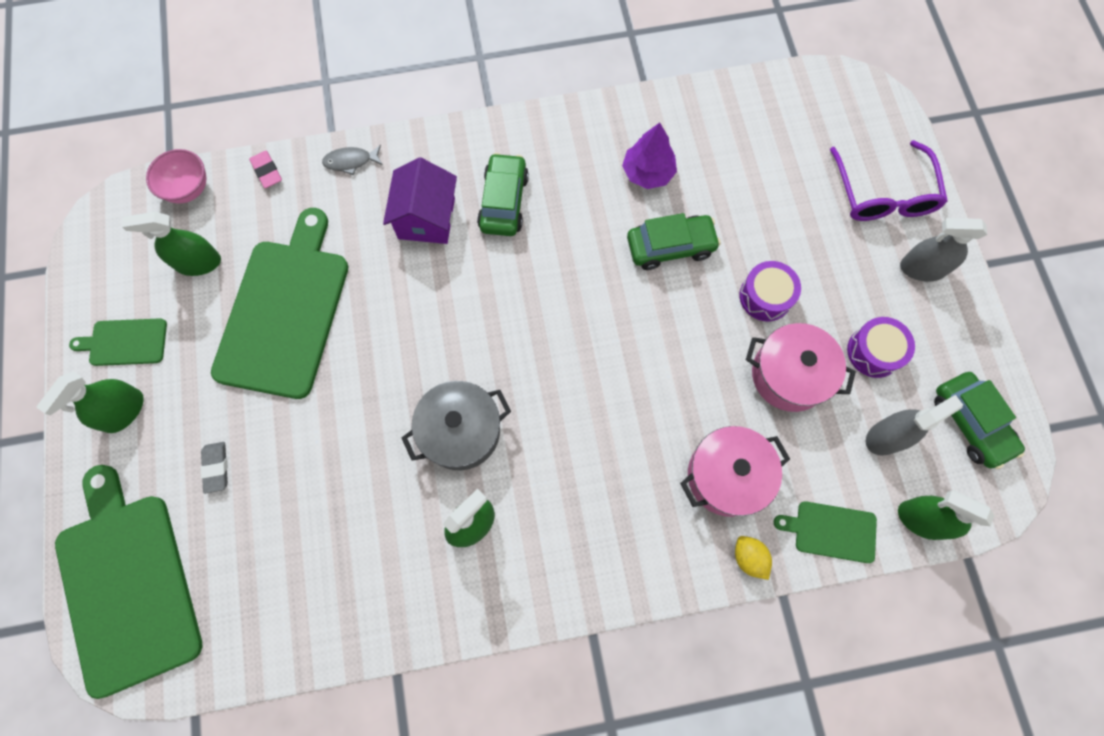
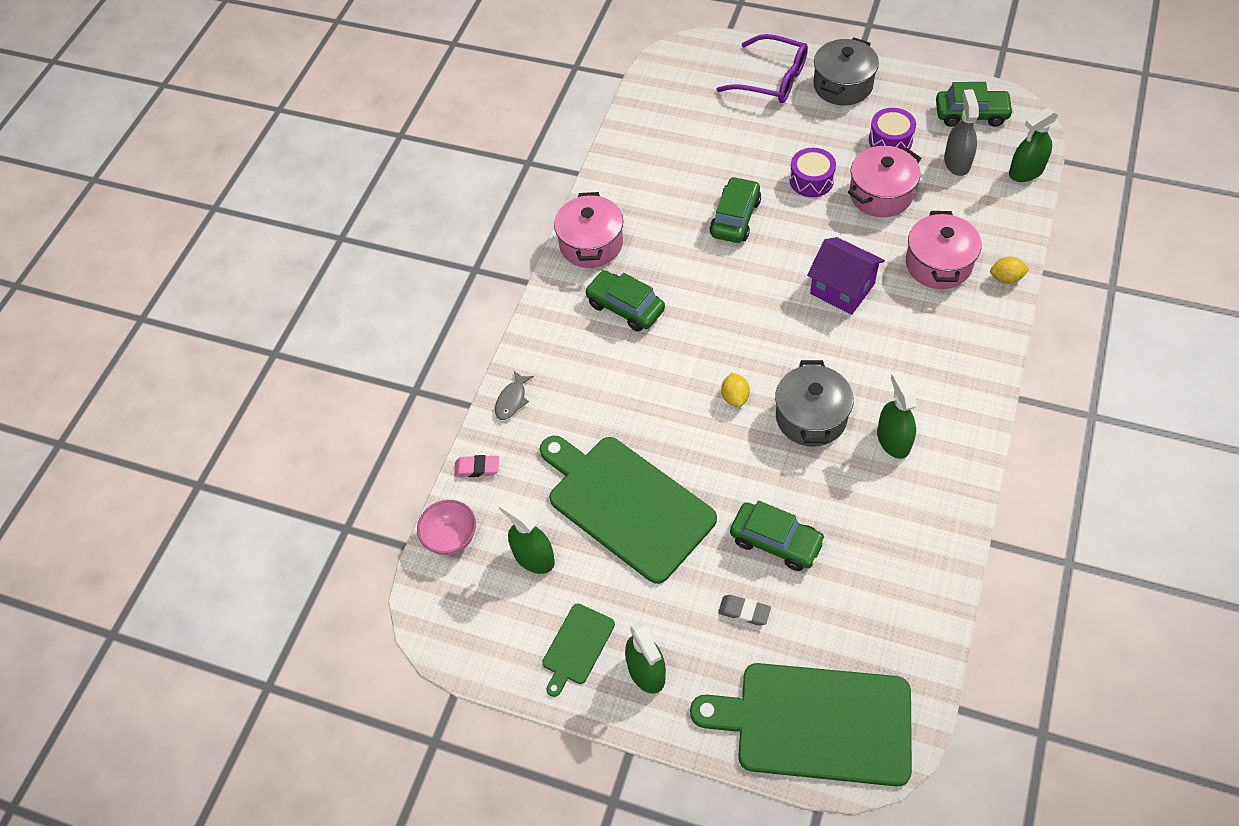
camera: 55 degrees left, 15 degrees down
green spray bottle [122,212,221,276] -> green spray bottle turned 105 degrees clockwise [498,499,555,574]
purple house [383,157,457,244] -> purple house moved to [807,237,885,315]
purple tree [622,123,677,189] -> none
green cutting board [774,501,877,563] -> none
grey spray bottle [900,218,987,282] -> grey pot [813,37,879,105]
none -> pink pot [554,192,623,268]
none -> yellow lemon [721,373,750,407]
none -> green car [730,501,826,571]

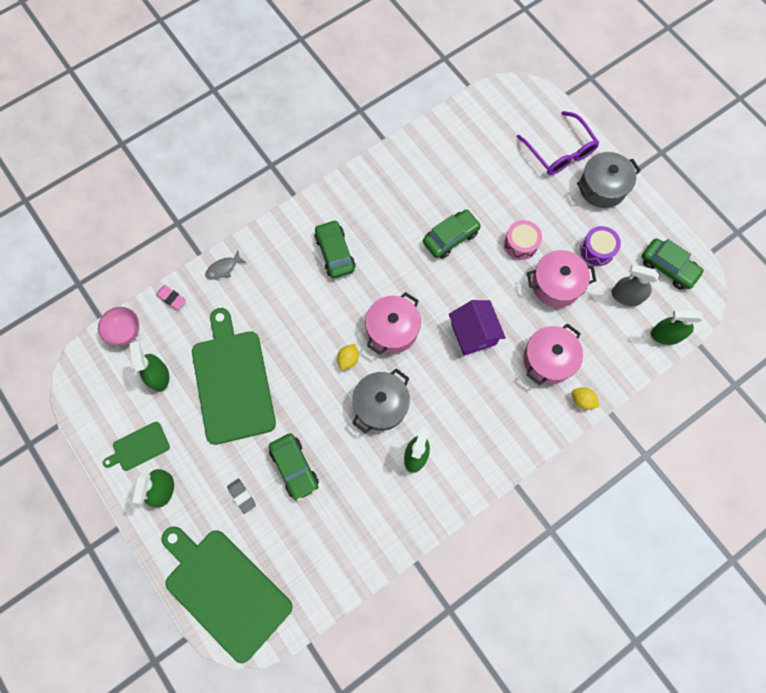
camera: 30 degrees right, 15 degrees up
pink pot [554,192,623,268] -> pink pot moved to [365,292,421,355]
purple drum [789,148,836,197] -> pink drum [504,220,542,260]
grey spray bottle [944,89,979,176] -> grey spray bottle turned 105 degrees counterclockwise [611,264,659,306]

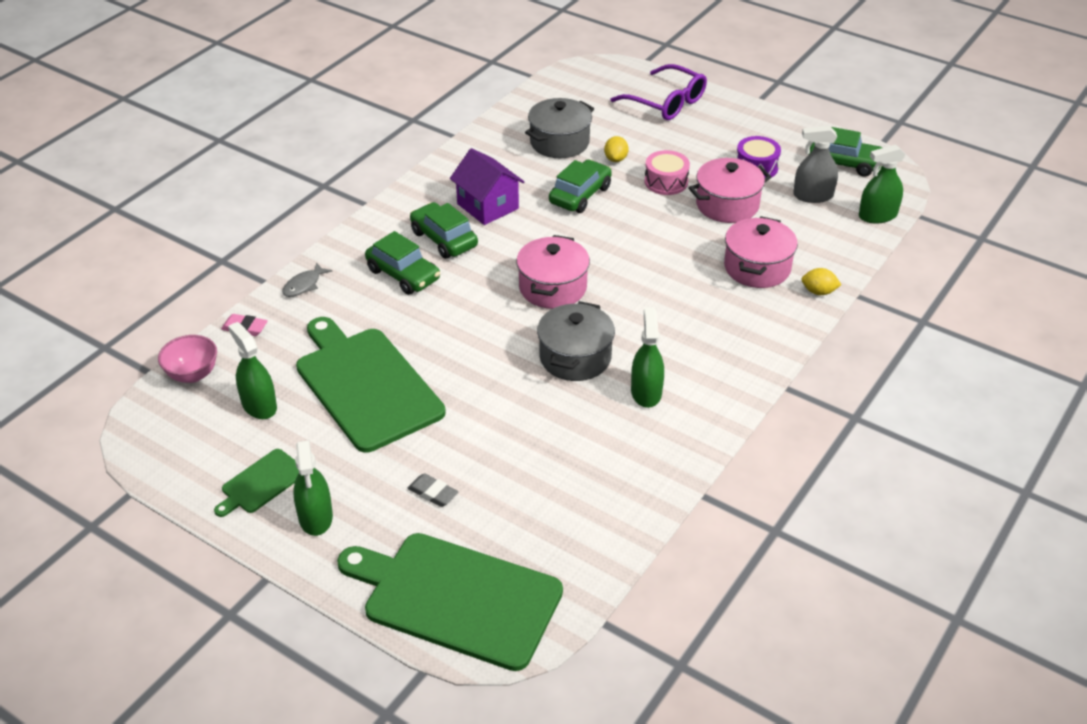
camera: 20 degrees left, 30 degrees down
green car [269,433,319,501] -> green car moved to [365,231,440,295]
yellow lemon [337,344,359,370] -> yellow lemon moved to [604,136,629,162]
purple house [449,300,506,356] -> purple house moved to [450,148,524,225]
grey pot [577,152,641,208] -> grey pot moved to [525,98,594,158]

